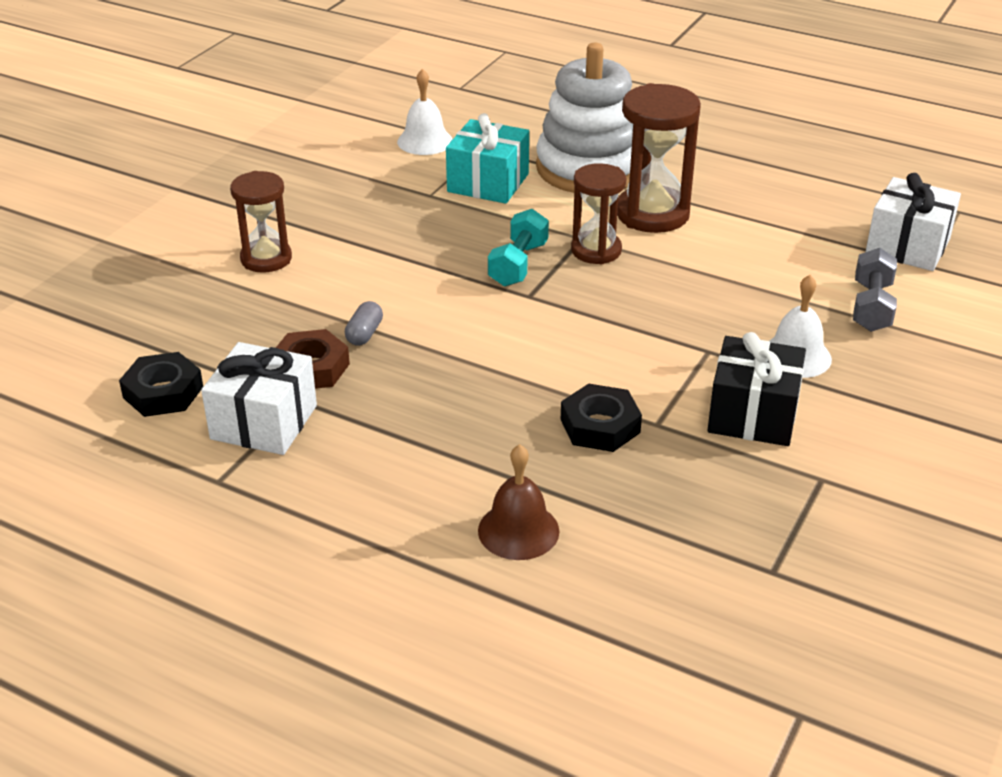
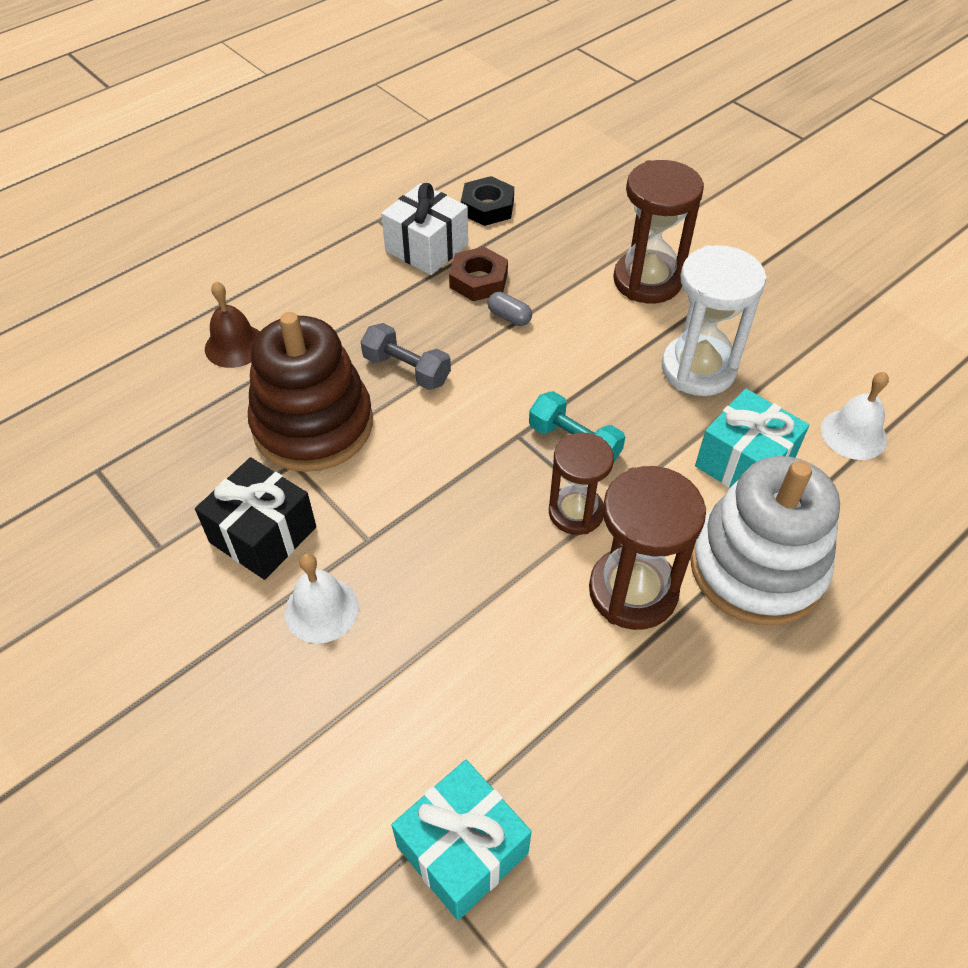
camera: 110 degrees right, 15 degrees up
brown hourglass [230,171,292,273] -> brown hourglass [613,160,704,303], size x1.52
black nut [561,383,642,452] -> brown stacking toy [248,312,373,472]
grey dumbbell [853,248,897,332] -> grey dumbbell moved to [361,323,451,390]
white gift [866,173,961,271] -> turquoise gift [391,760,532,920]
none -> white hourglass [662,245,767,396]

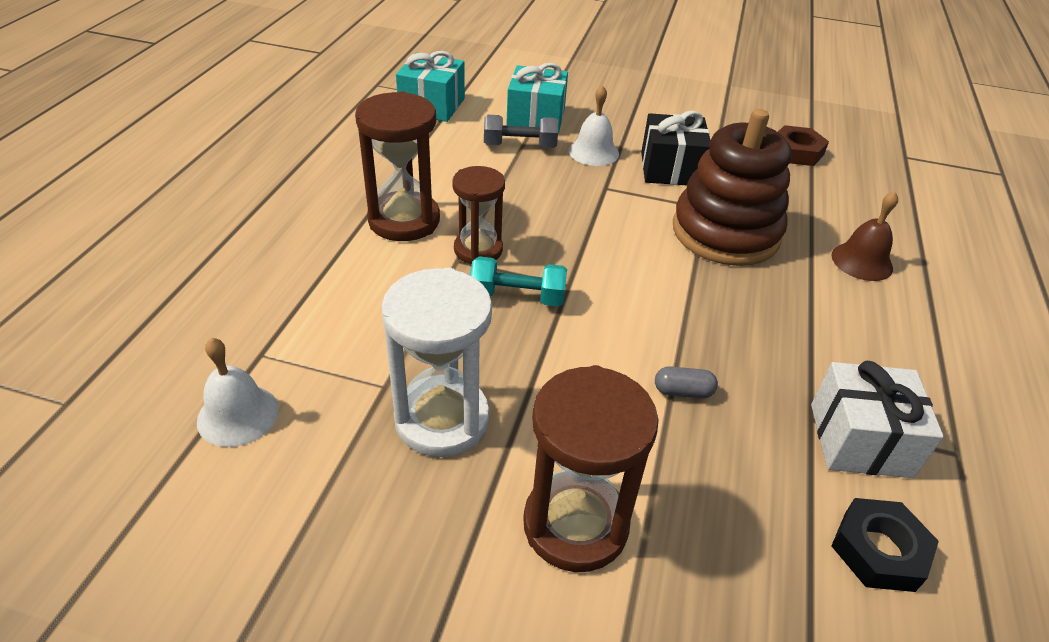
camera: 145 degrees right, 10 degrees down
grey dumbbell [361,323,451,390] -> grey dumbbell moved to [484,115,558,148]
brown nut [449,247,508,301] -> brown nut moved to [778,125,829,166]
white stacking toy [690,456,840,625] -> none
turquoise gift [695,389,809,488] -> turquoise gift moved to [506,63,568,134]

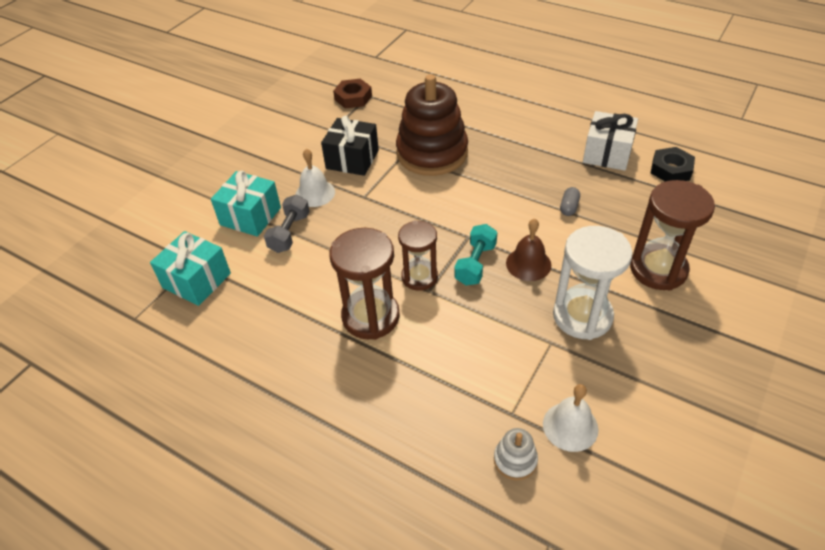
camera: 70 degrees left, 5 degrees up
brown bell [831,191,898,281] -> brown bell moved to [506,218,551,281]
none -> white stacking toy [494,428,538,480]

